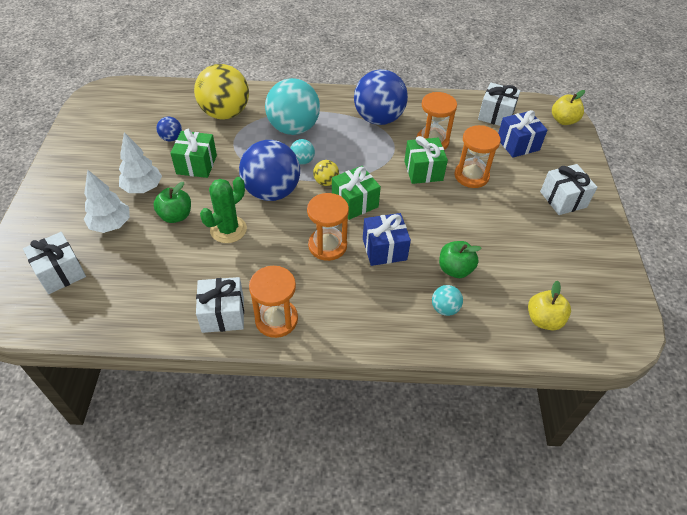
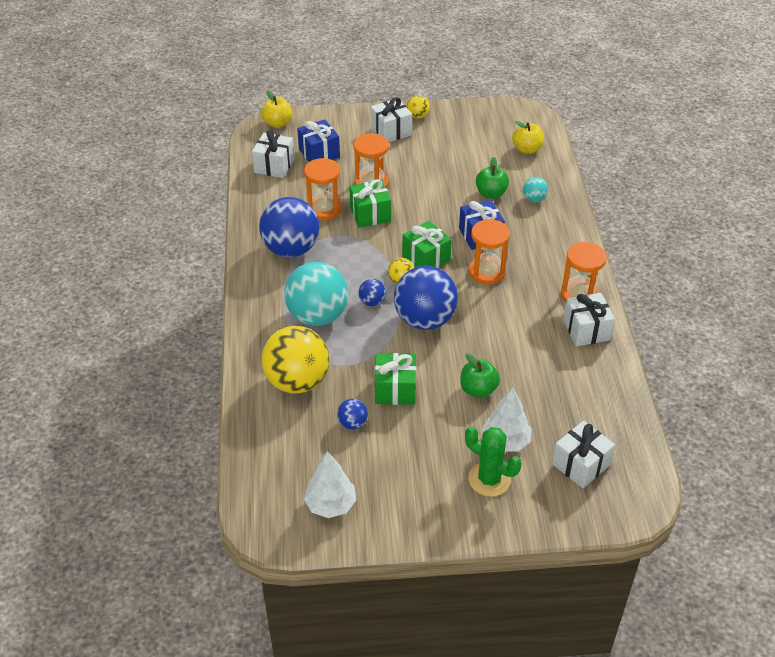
camera: 95 degrees left, 5 degrees down
white tree [119,132,162,193] -> white tree moved to [304,451,356,518]
green cactus [200,177,247,243] -> green cactus moved to [465,426,522,497]
turquoise ball [290,139,315,165] -> blue ball [359,279,386,307]
none -> yellow ball [407,95,430,119]

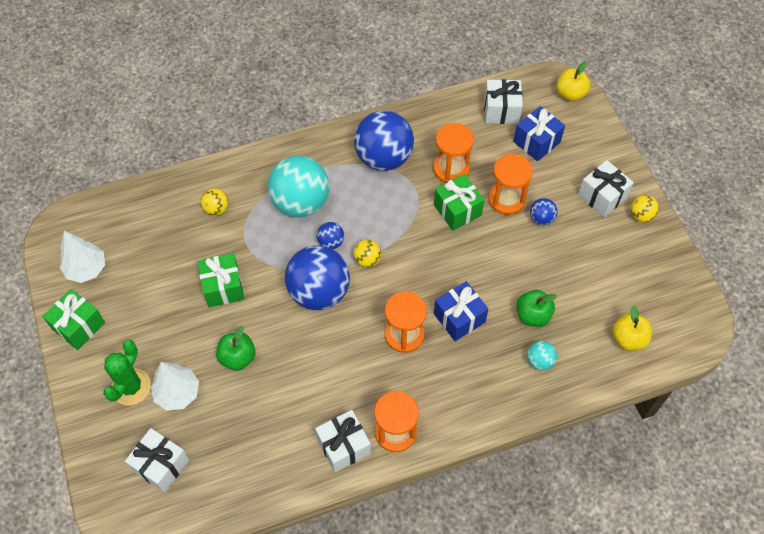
camera: 75 degrees right, 15 degrees up
yellow ball [261,326,330,394] -> yellow ball [201,188,228,216], size x0.44
blue ball [337,399,368,429] -> blue ball moved to [530,198,558,225]
green gift [402,221,452,268] -> green gift moved to [42,289,105,350]

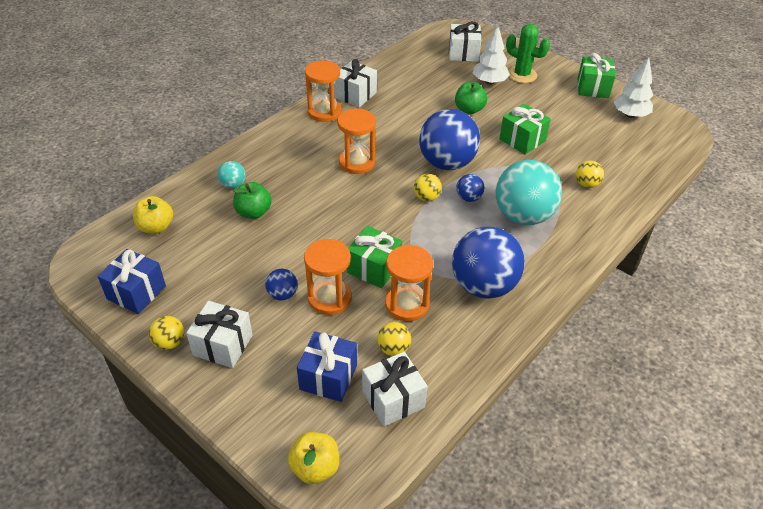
camera: 150 degrees right, 15 degrees down
green cactus [103,340,151,406] -> green cactus turned 45 degrees counterclockwise [506,24,550,83]
blue gift [434,281,488,341] -> blue gift moved to [98,249,166,314]
none -> yellow ball [377,322,411,356]

